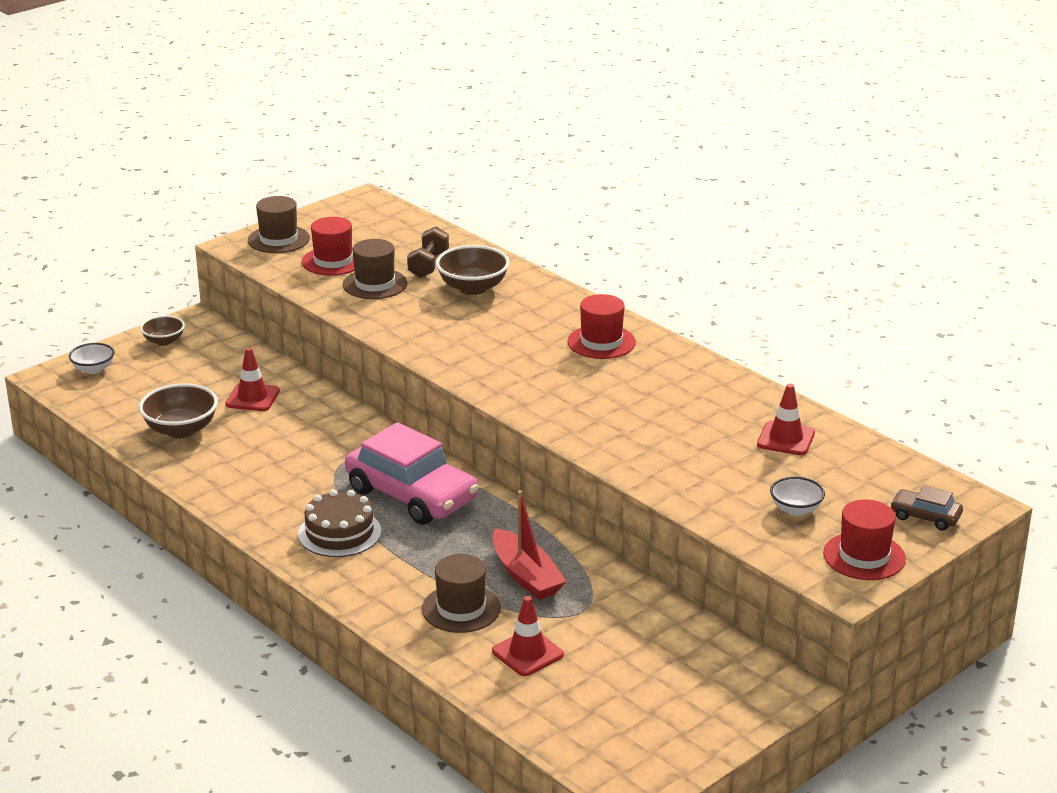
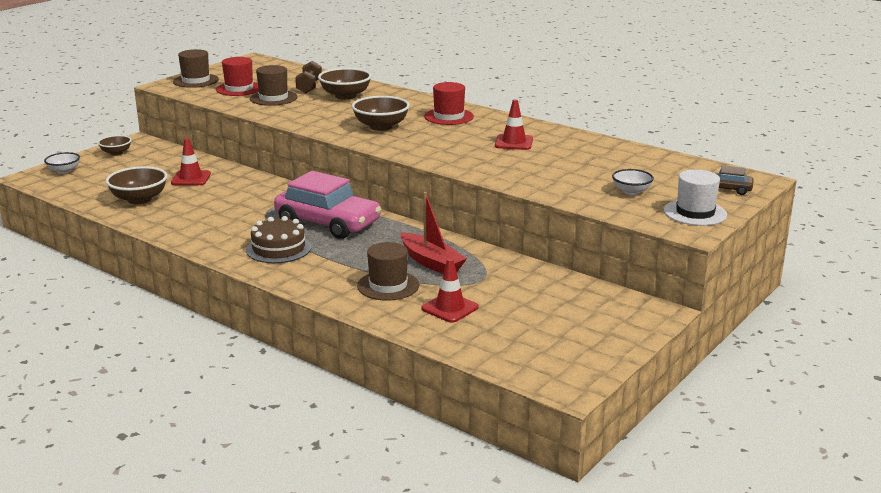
camera: 10 degrees left, 5 degrees down
red traffic cone [757,384,815,455] -> red traffic cone moved to [495,99,533,150]
red hat [823,499,906,580] -> white hat [664,169,727,226]
none -> brown bowl [351,96,410,131]

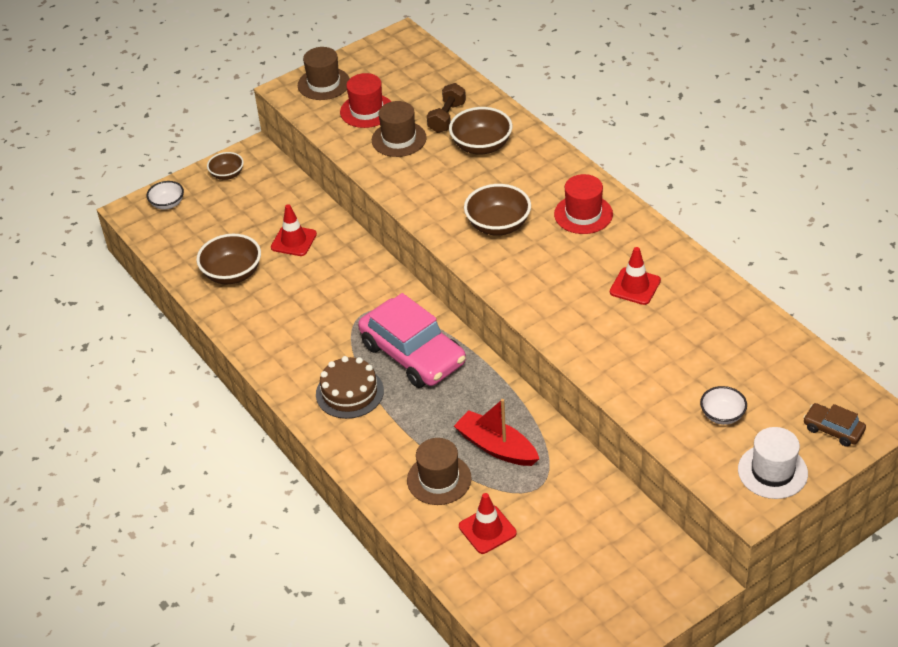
camera: 20 degrees right, 20 degrees up
red boat [401,192,467,274] -> red boat turned 150 degrees clockwise [454,399,539,466]

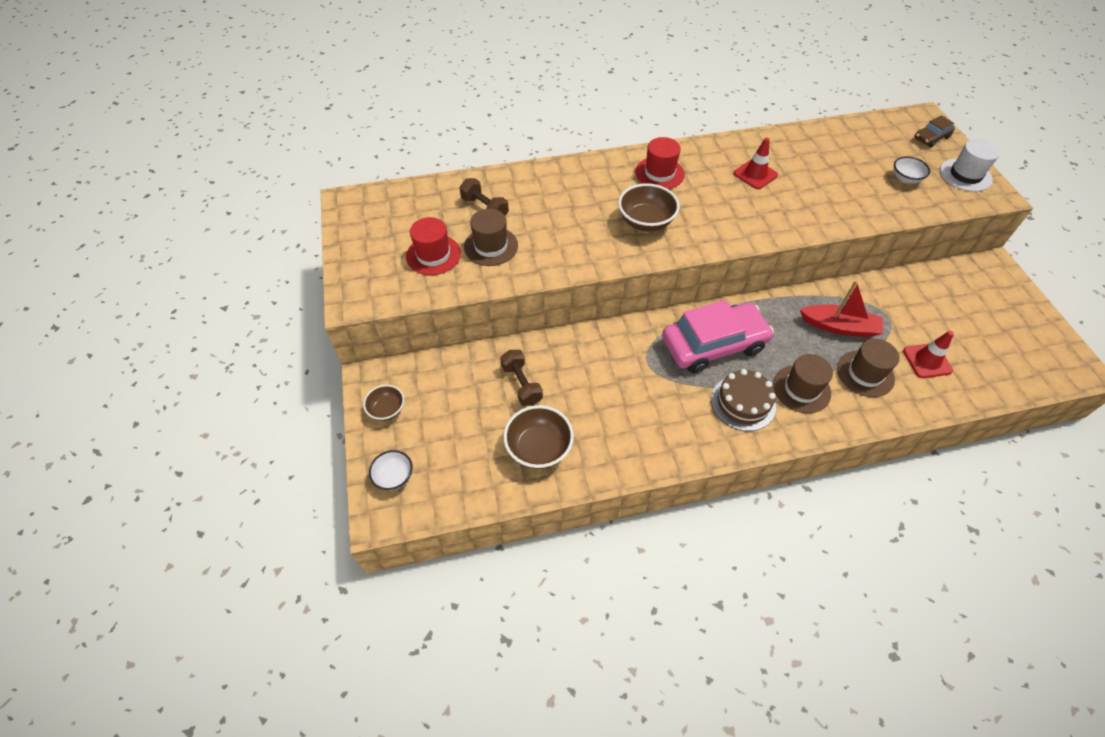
camera: 70 degrees left, 10 degrees up
red traffic cone [271,204,317,256] -> brown dumbbell [500,350,543,406]
brown hat [298,47,350,100] -> brown hat moved to [773,354,833,413]
brown bowl [449,107,513,154] -> none
red boat [454,399,539,466] -> red boat turned 135 degrees counterclockwise [800,280,883,338]

